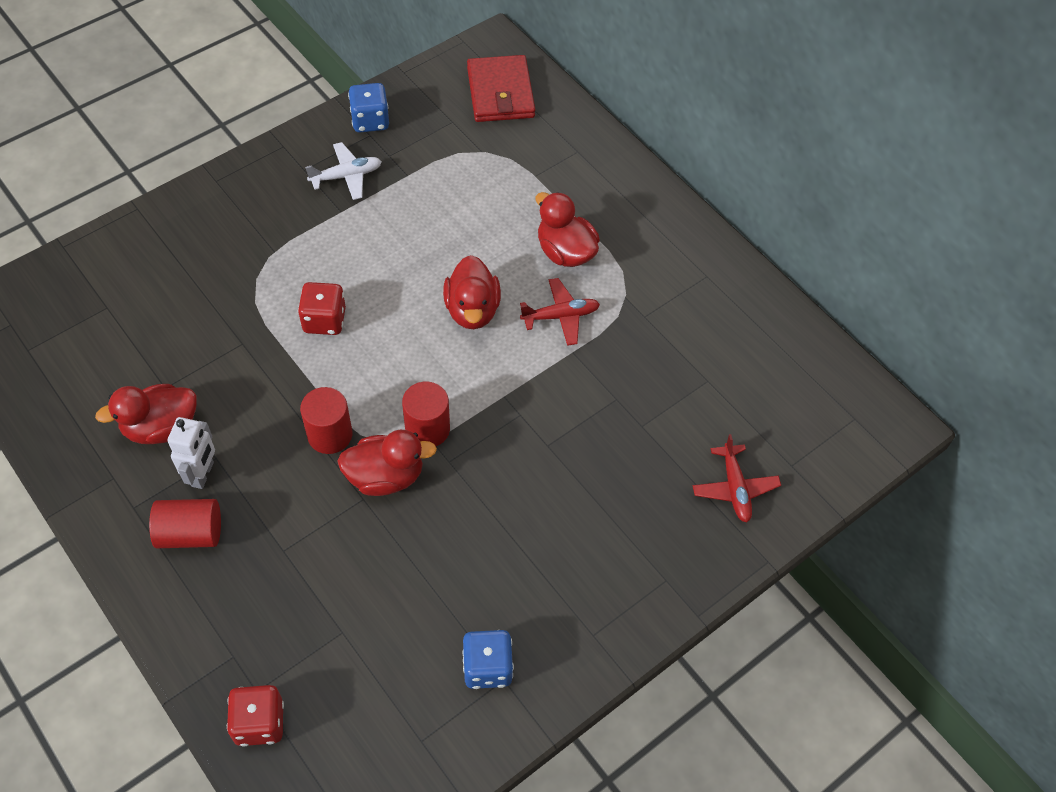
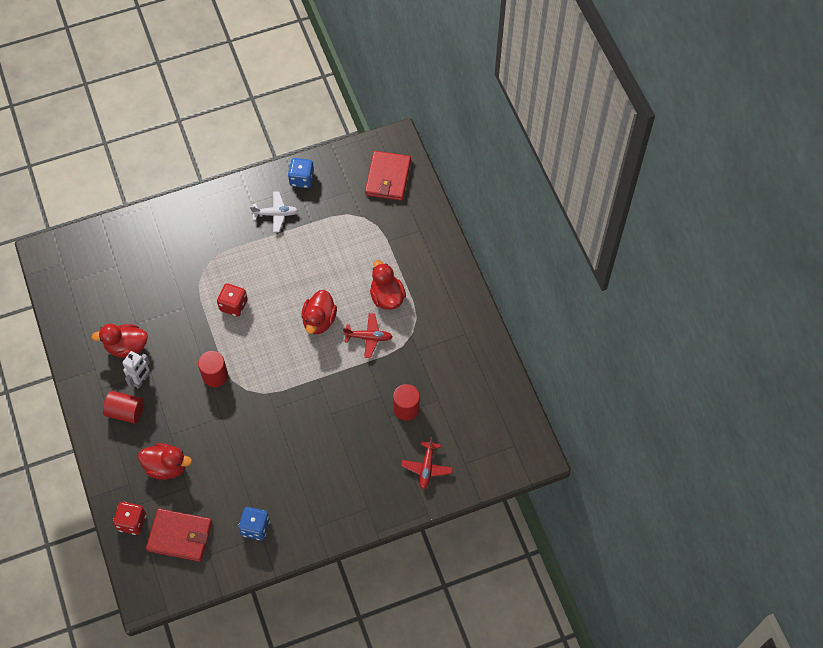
camera: 20 degrees right, 5 degrees up
red duck [337,430,437,496] -> red duck moved to [138,443,192,480]
red cylinder [402,382,450,446] -> red cylinder moved to [393,384,420,421]
none -> red wallet [146,508,212,562]

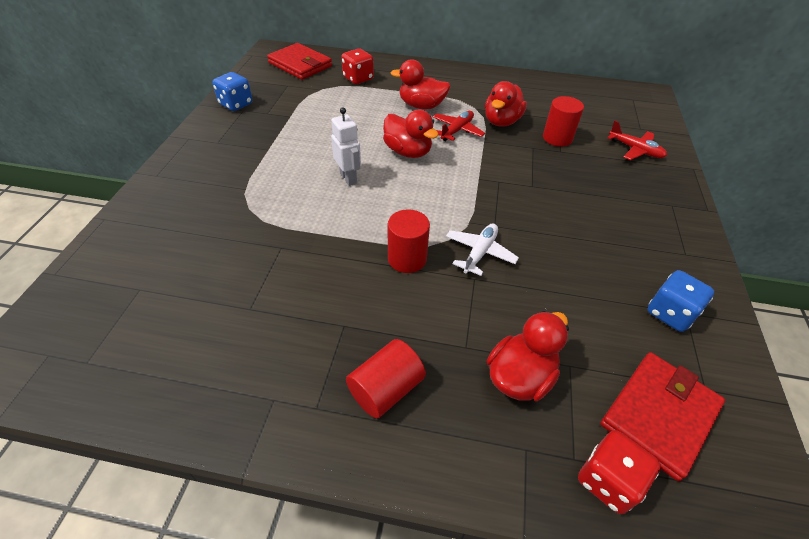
camera: 60 degrees left, 15 degrees down
red duck [91,324,148,358] -> red duck moved to [485,81,527,127]
white robot [122,351,150,389] -> white robot moved to [331,107,361,186]
red dice [217,283,248,317] -> red dice moved to [341,48,374,84]
white plane [250,191,298,232] -> white plane moved to [446,223,519,276]

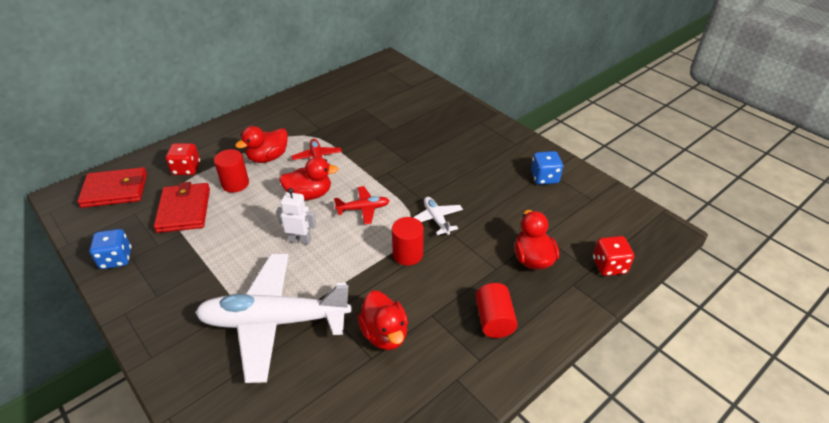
camera: 50 degrees left, 5 degrees down
red duck [485,81,527,127] -> red duck moved to [358,291,408,350]
red cylinder [543,96,584,147] -> red cylinder moved to [214,149,249,193]
red wallet [600,352,725,481] -> red wallet moved to [154,182,210,233]
red plane [607,121,667,160] -> red plane moved to [334,186,389,225]
none -> white plane [195,254,351,383]

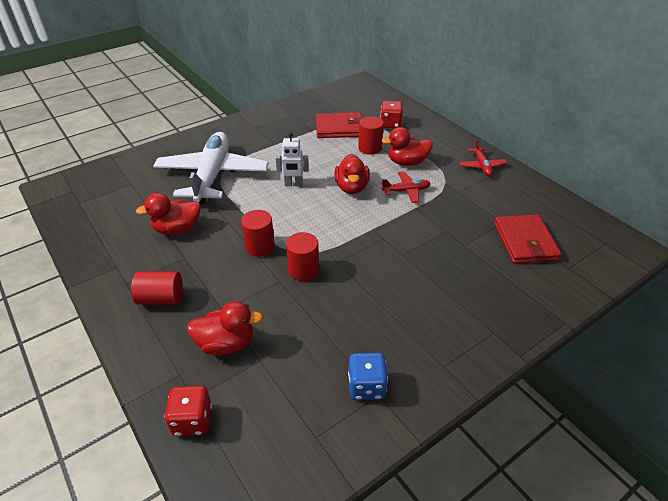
camera: 95 degrees right, 0 degrees up
red wallet [77,167,147,208] -> red wallet moved to [494,214,561,264]
blue dice [90,229,131,269] -> none
red duck [235,126,288,163] -> red duck turned 60 degrees counterclockwise [381,127,433,166]
white robot [277,188,316,244] -> white robot turned 75 degrees clockwise [275,132,309,186]
red plane [334,186,389,225] -> red plane moved to [459,139,507,176]
white plane [413,197,463,235] -> red cylinder [286,232,319,281]

